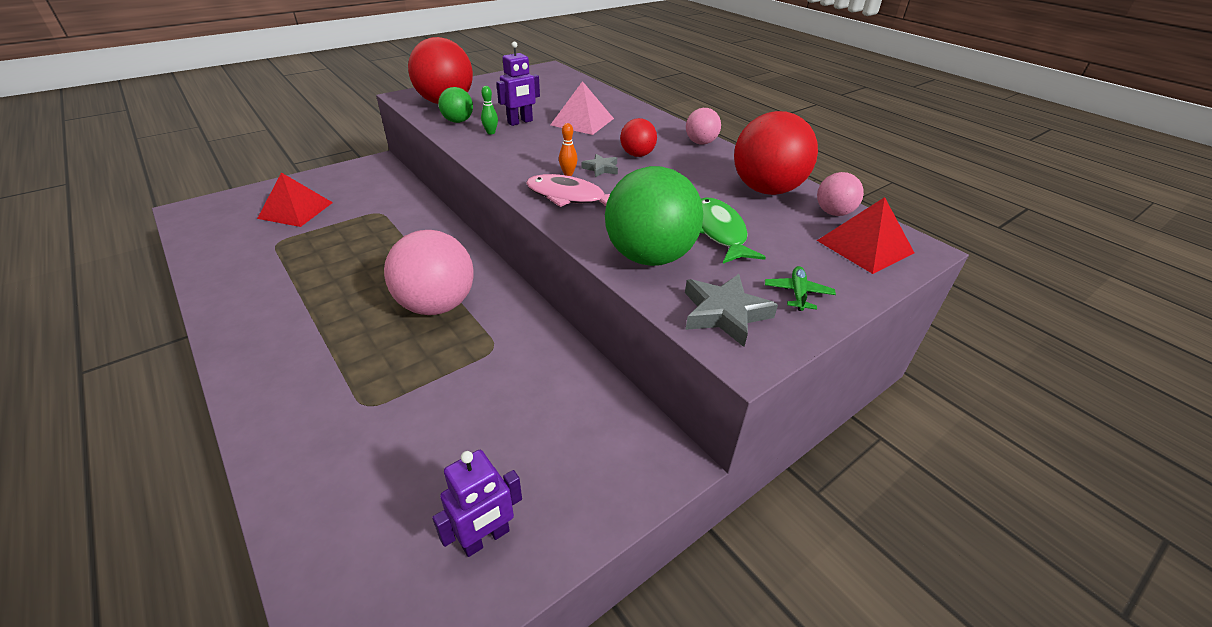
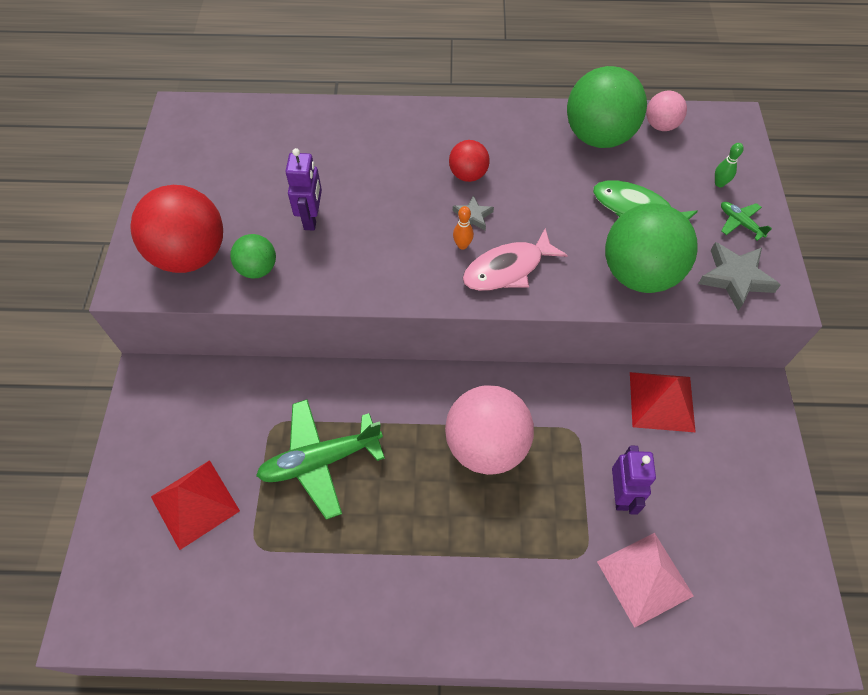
camera: 50 degrees left, 20 degrees up
purple robot [432,450,522,557] -> purple robot moved to [612,446,656,515]
green bowling pin [481,86,498,134] -> green bowling pin moved to [715,143,744,187]
pink pyramid [550,81,614,135] -> pink pyramid moved to [597,533,694,628]
pink ball [686,108,721,145] -> none
red ball [734,111,818,195] -> green ball [567,66,647,148]
red pyramid [817,197,914,274] -> red pyramid moved to [630,372,696,432]
none -> green plane [256,399,385,520]

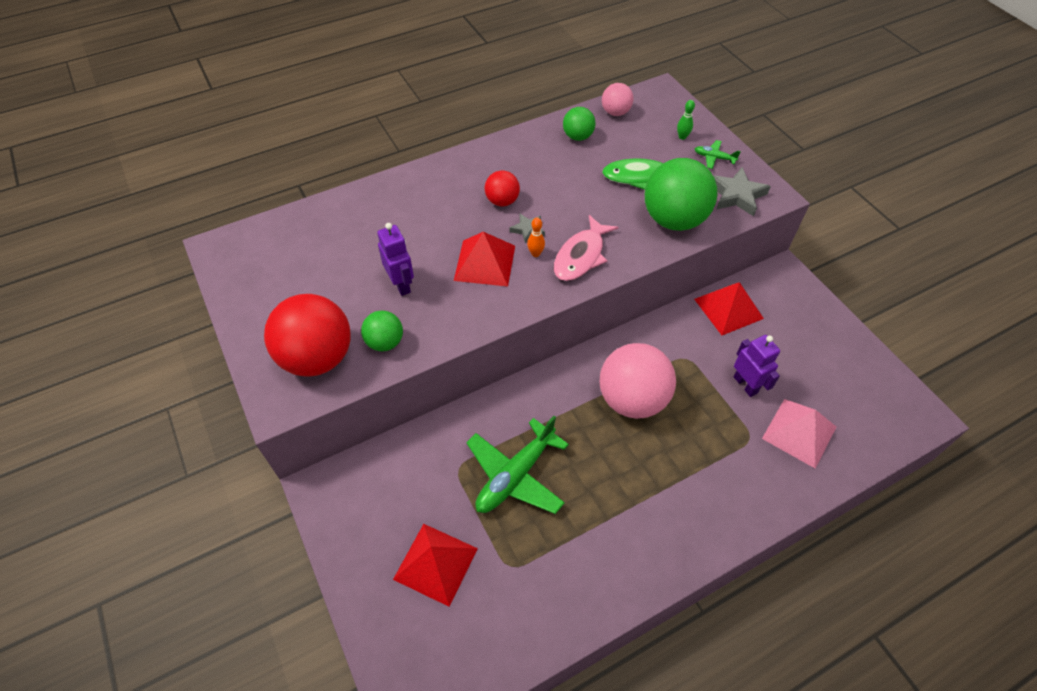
camera: 30 degrees left, 5 degrees down
green ball [567,66,647,148] -> green ball [563,107,595,141], size x0.52
none -> red pyramid [454,232,515,287]

